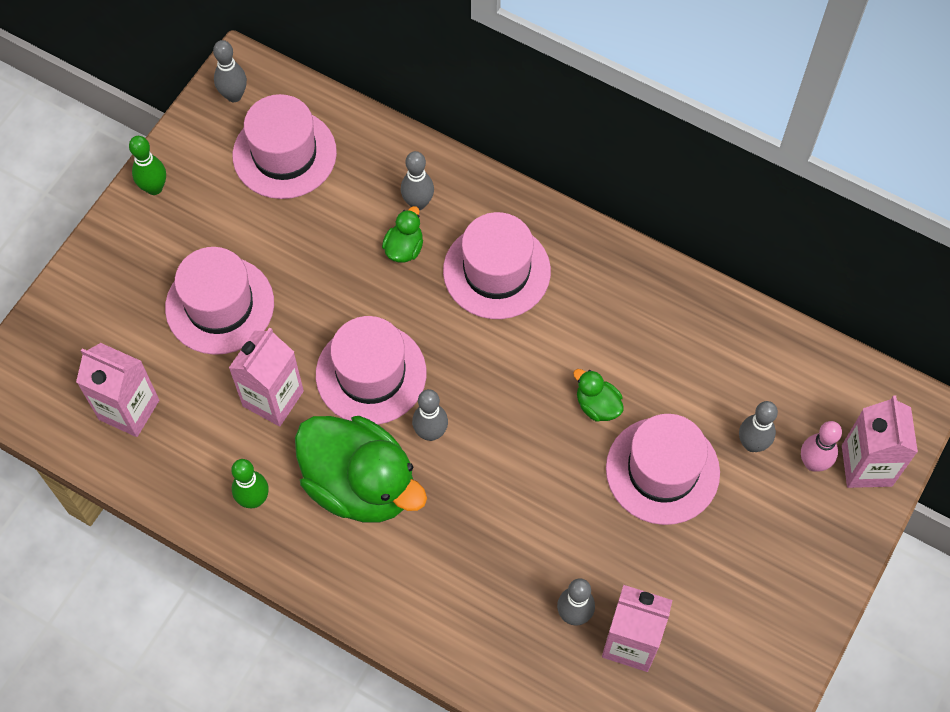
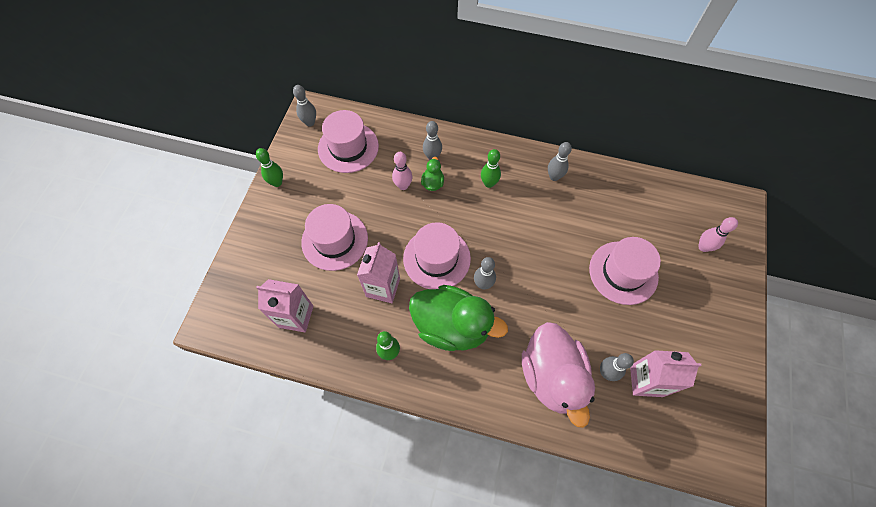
camera: 15 degrees left, 0 degrees up
pink hat [443,212,551,319] -> green bowling pin [481,149,501,188]
green duck [573,369,624,422] -> none
grey bowling pin [739,401,778,452] -> grey bowling pin moved to [548,142,572,181]
pink carton [842,396,918,488] -> none
none -> pink bowling pin [392,152,412,190]
none -> pink duck [522,322,595,428]

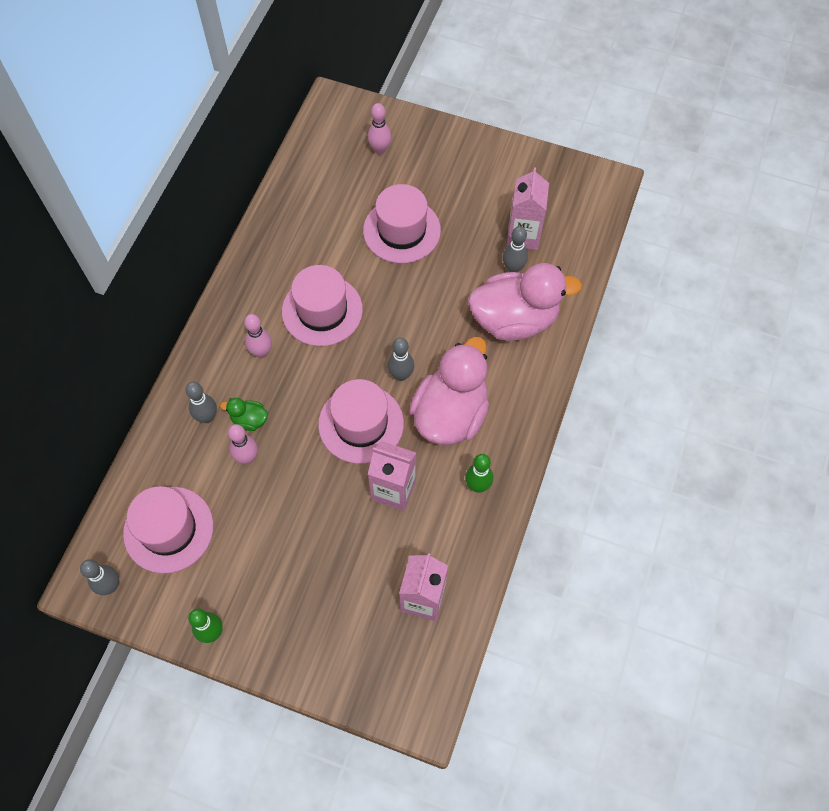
camera: 85 degrees left, 0 degrees up
pink hat [301,204,368,271] -> pink hat moved to [282,265,363,346]
green duck [409,285,508,351] -> pink duck [409,337,489,445]
green bowling pin [481,149,501,188] -> pink bowling pin [244,314,272,358]
grey bowling pin [548,142,572,181] -> none

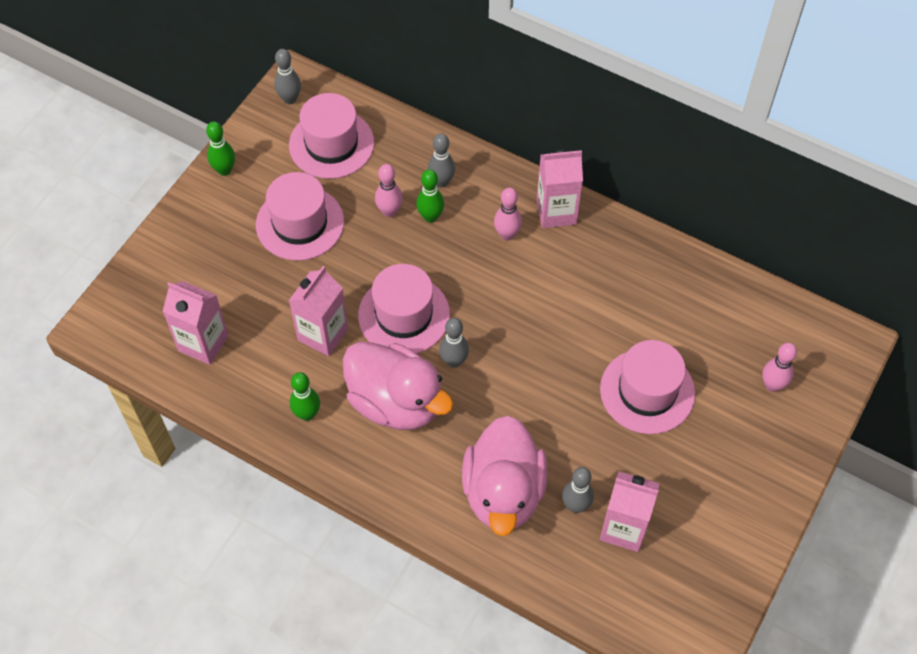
camera: 100 degrees right, 5 degrees down
green duck [220,398,268,431] -> green bowling pin [416,169,444,223]
pink hat [282,265,363,346] -> pink hat moved to [256,172,344,261]
none -> pink carton [537,149,583,228]

